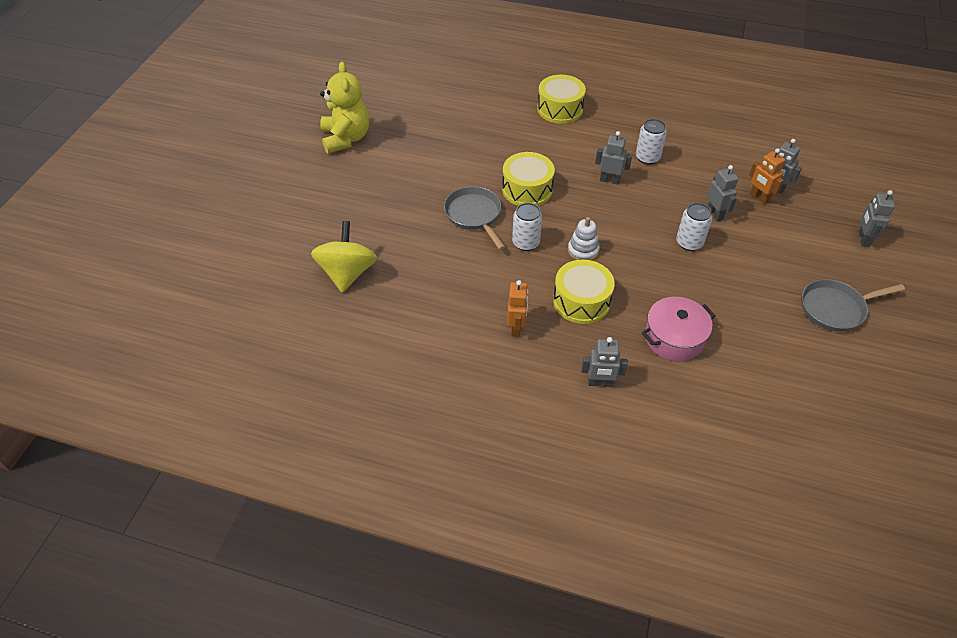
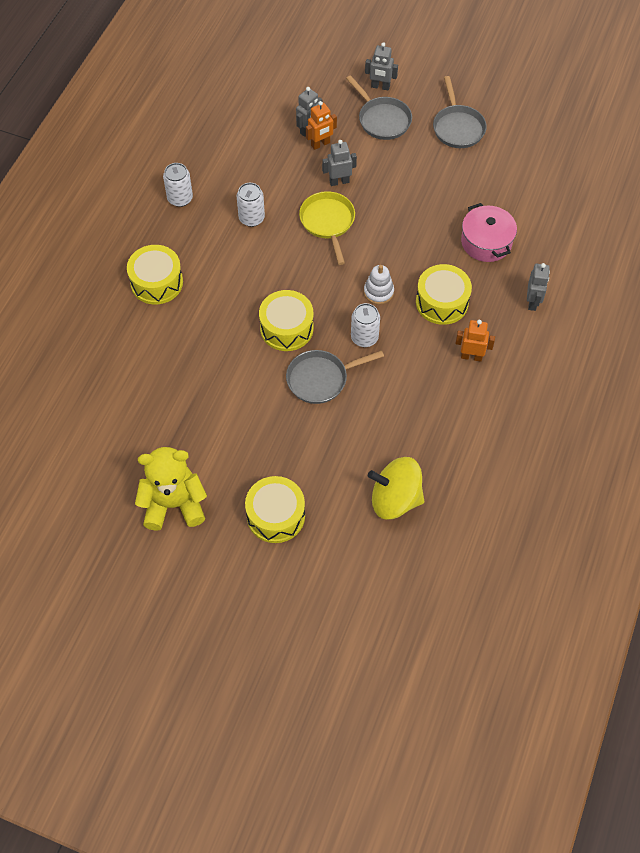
camera: 85 degrees left, 10 degrees up
grey robot [595,131,632,184] -> none
white can [676,203,712,251] -> white can moved to [163,163,193,207]
none -> yellow drum [245,476,305,543]
none -> yellow pan [299,191,355,265]
none -> grey pan [346,75,412,140]

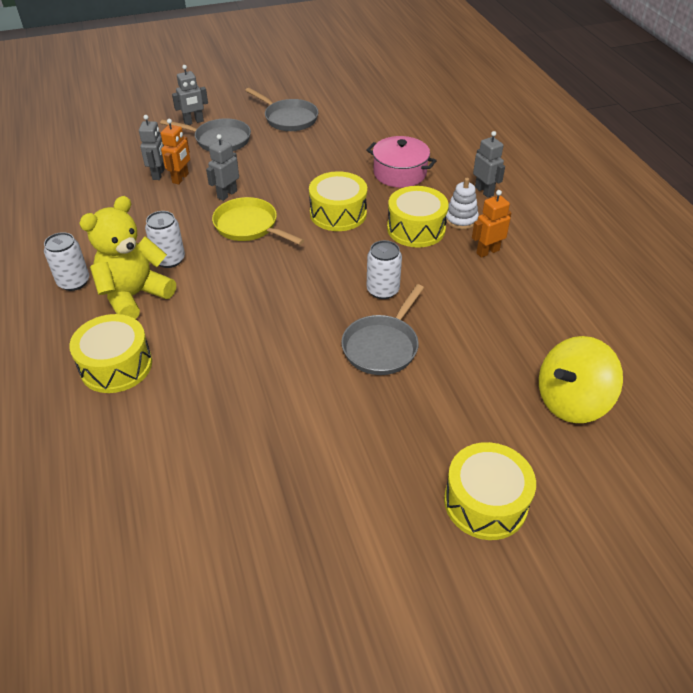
camera: 40 degrees left, 15 degrees down
yellow teddy bear [135,447,207,531] -> yellow teddy bear moved to [79,196,176,319]
yellow drum [259,290,314,351] -> yellow drum moved to [309,171,367,231]
white stacking toy [364,265,394,305] -> white stacking toy moved to [446,178,479,229]

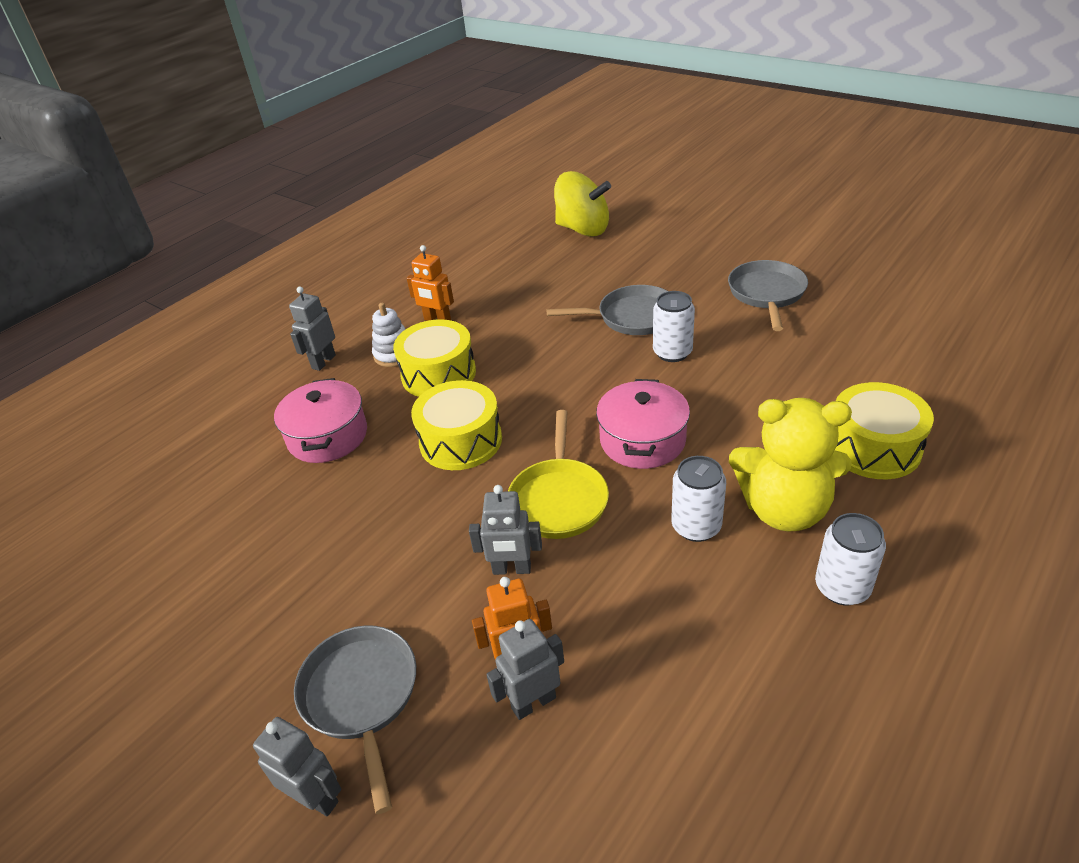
camera: 120 degrees left, 5 degrees down
grey pan [245,88,318,131] -> grey pan moved to [728,260,808,331]
white can [367,240,402,299] -> white can moved to [653,291,695,362]
yellow drum [444,442,536,540] -> none
none -> pink pot [596,379,690,469]

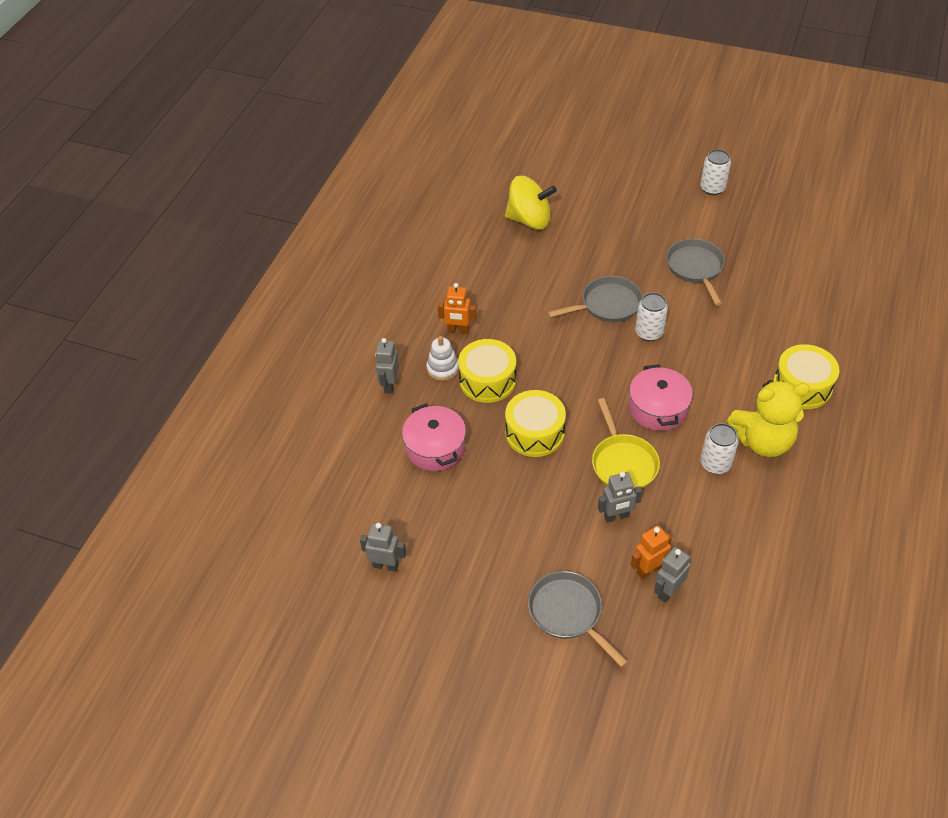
camera: 20 degrees left, 10 degrees up
grey robot [253,717,341,817] -> grey robot moved to [360,523,406,572]
white can [815,513,886,606] -> white can moved to [700,149,731,195]

